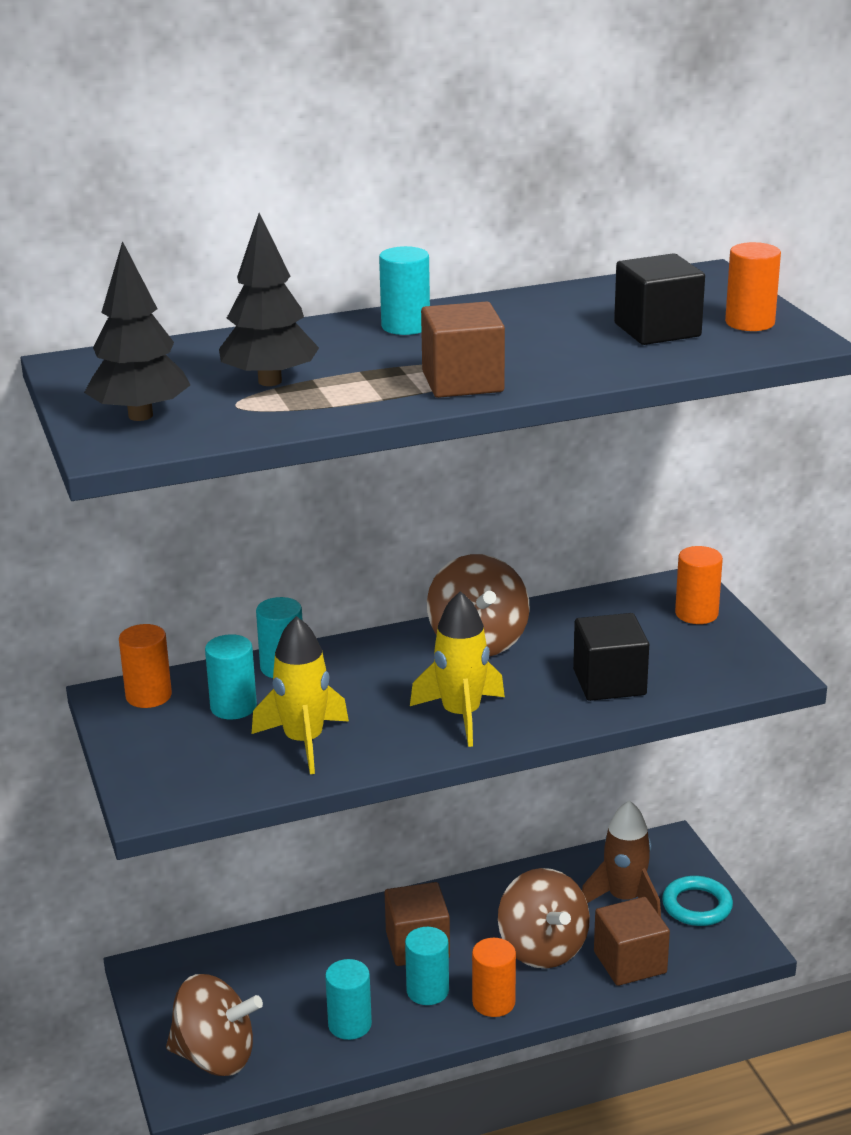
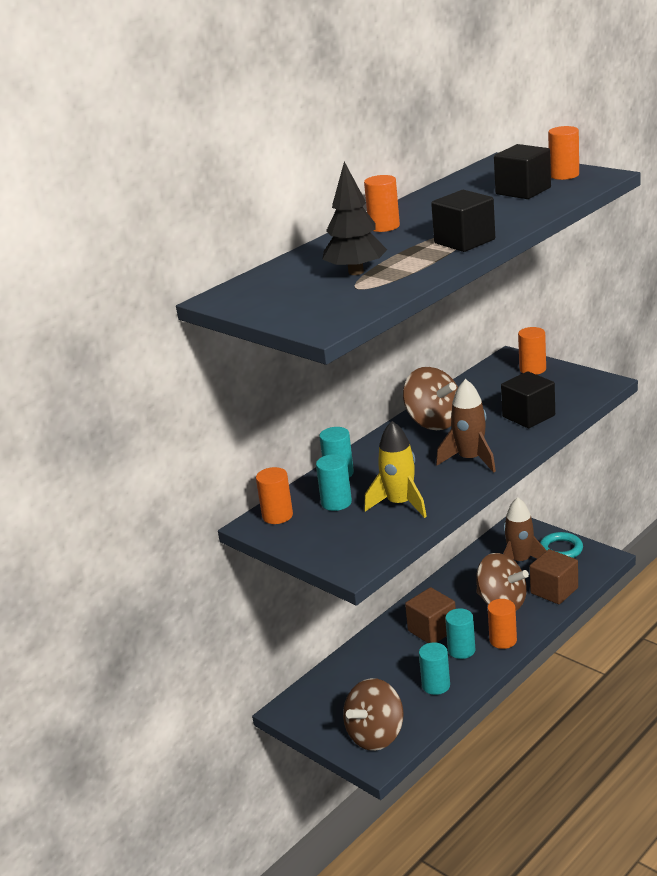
camera: 25 degrees left, 0 degrees up
black tree [84,241,190,421] -> none
brown spinning top [166,974,263,1076] -> brown spinning top turned 150 degrees clockwise [343,678,404,751]
turquoise cylinder [379,246,430,335] -> orange cylinder [364,175,400,232]
yellow rocket [410,591,505,747] -> brown rocket [436,379,496,473]
brown cube [421,301,505,398] -> black cube [431,190,495,252]

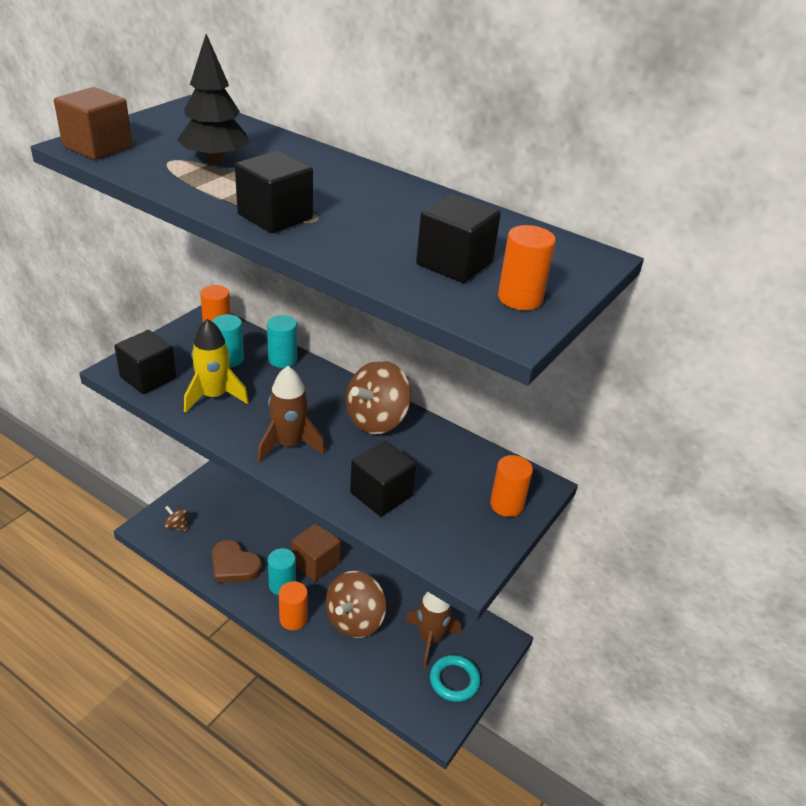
camera: 75 degrees right, 10 degrees up
brown spinning top [343,678,404,751] -> brown spinning top [165,506,188,532], size x0.45
orange cylinder [364,175,400,232] -> none
turquoise cylinder [419,642,450,695] -> brown heart [212,540,262,583]
brown cube [529,549,578,604] -> brown cube moved to [54,87,132,160]
none -> black cube [114,330,176,394]

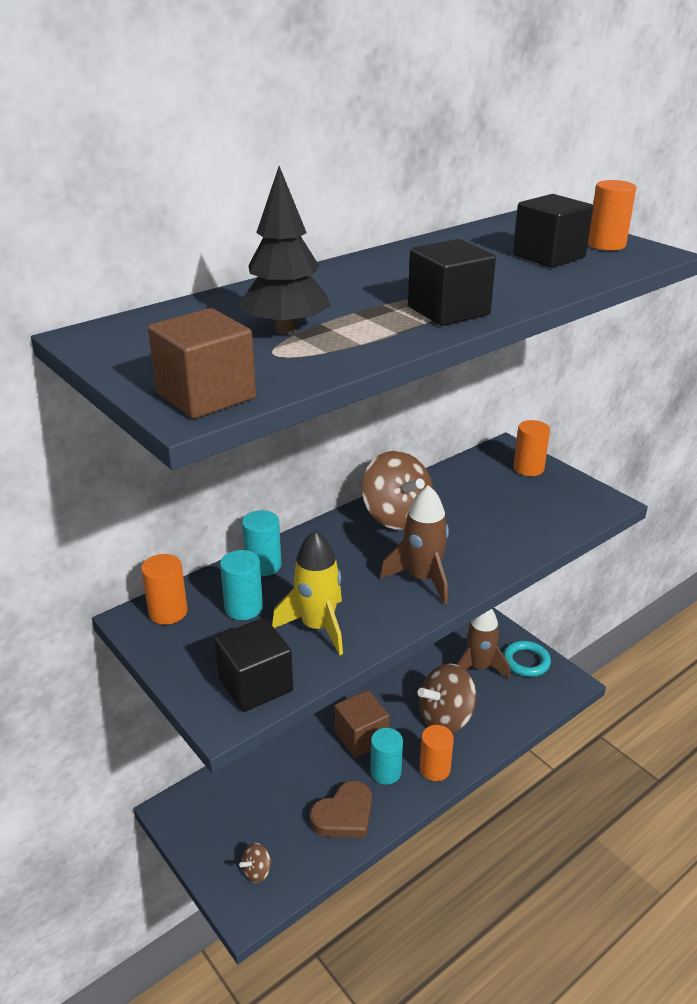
camera: 70 degrees left, 5 degrees down
brown spinning top [326,571,386,638] -> brown spinning top turned 105 degrees clockwise [418,663,476,733]
black cube [350,440,417,517] -> none

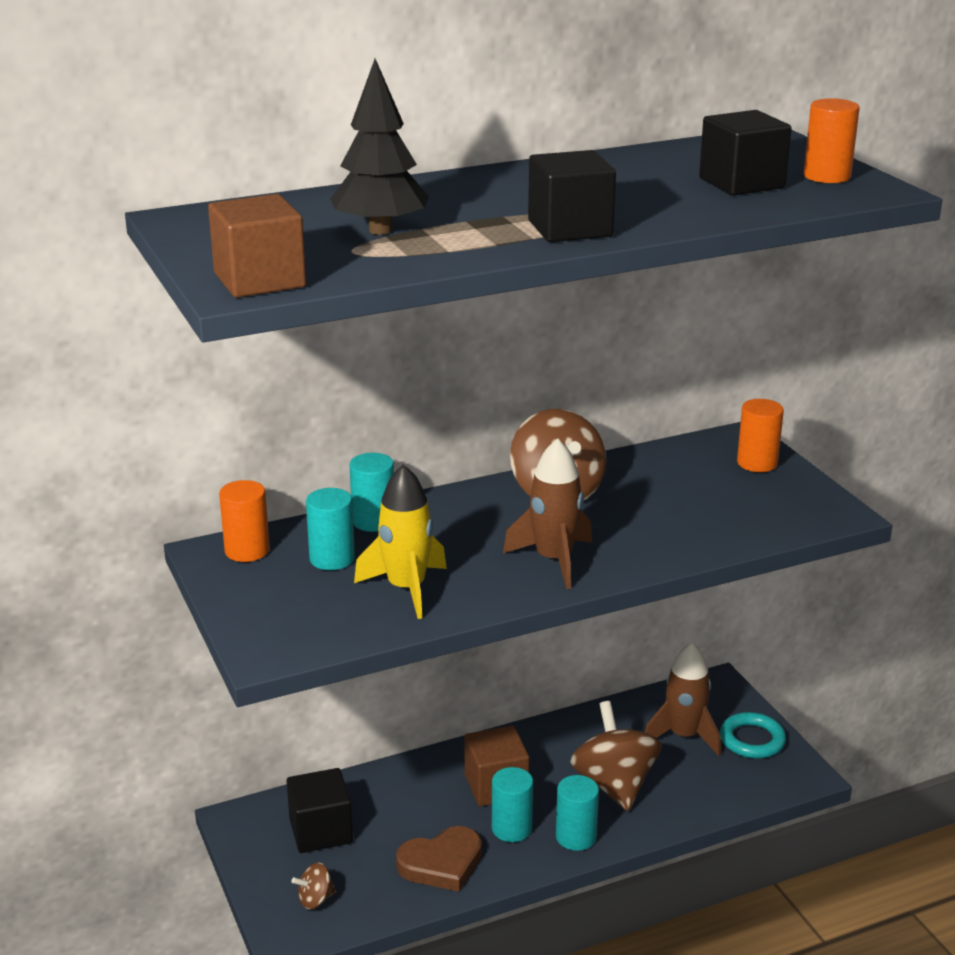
camera: 15 degrees right, 5 degrees down
black cube [214,617,293,712] -> black cube moved to [287,768,353,853]
brown spinning top [418,663,476,733] -> brown spinning top turned 90 degrees clockwise [570,701,662,811]
orange cylinder [420,725,454,781] -> turquoise cylinder [556,775,599,851]

